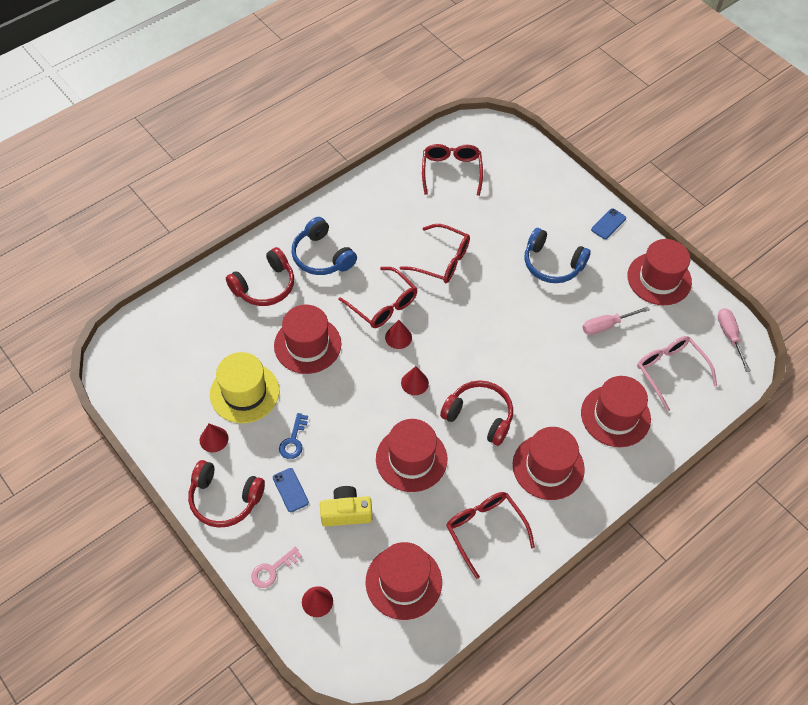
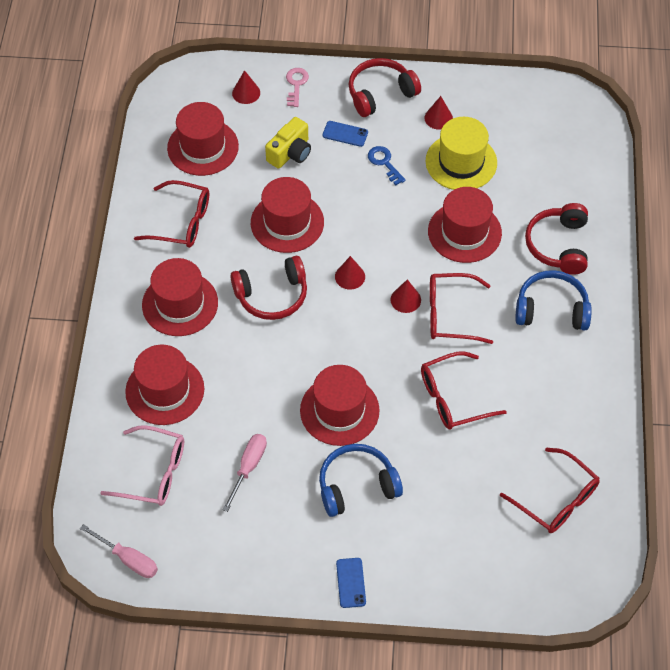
camera: 135 degrees right, 0 degrees up
red hat [627,239,692,305] -> red hat moved to [300,365,380,446]

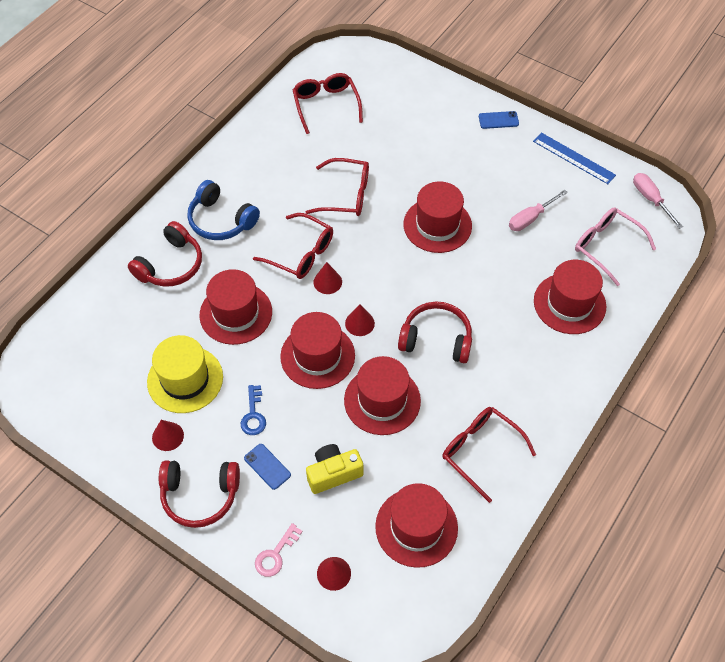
camera: 150 degrees left, 0 degrees up
red hat [142,258,218,336] -> red hat moved to [280,312,355,389]
blue headphones [319,444,403,517] -> none
blue phone [336,558,366,608] -> blue phone turned 60 degrees clockwise [479,111,519,129]
none -> blue ruler [533,133,616,184]

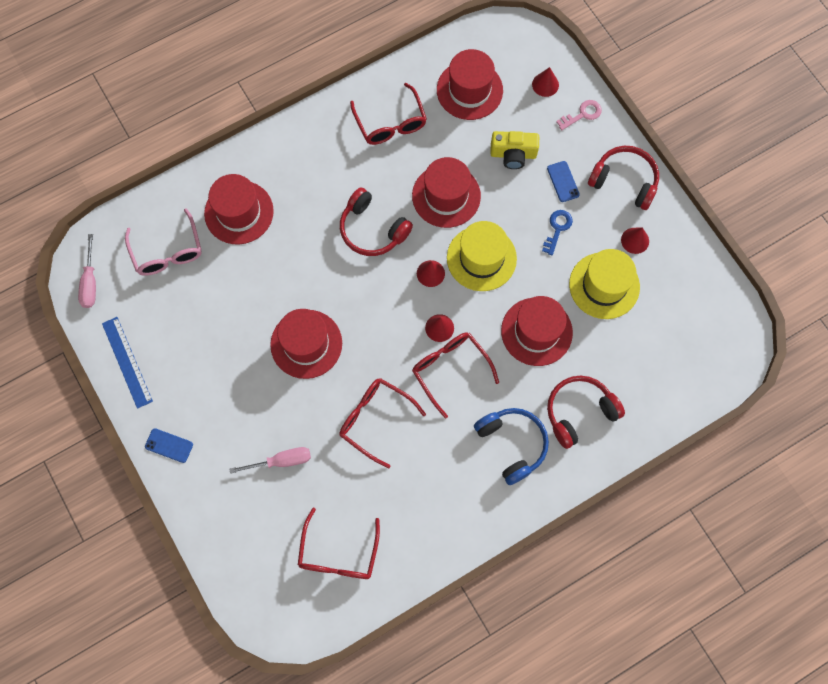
camera: 155 degrees left, 15 degrees up
red hat [280,312,355,389] -> yellow hat [447,221,517,291]
pink screwdriver [509,189,568,231] -> pink screwdriver moved to [229,447,311,474]

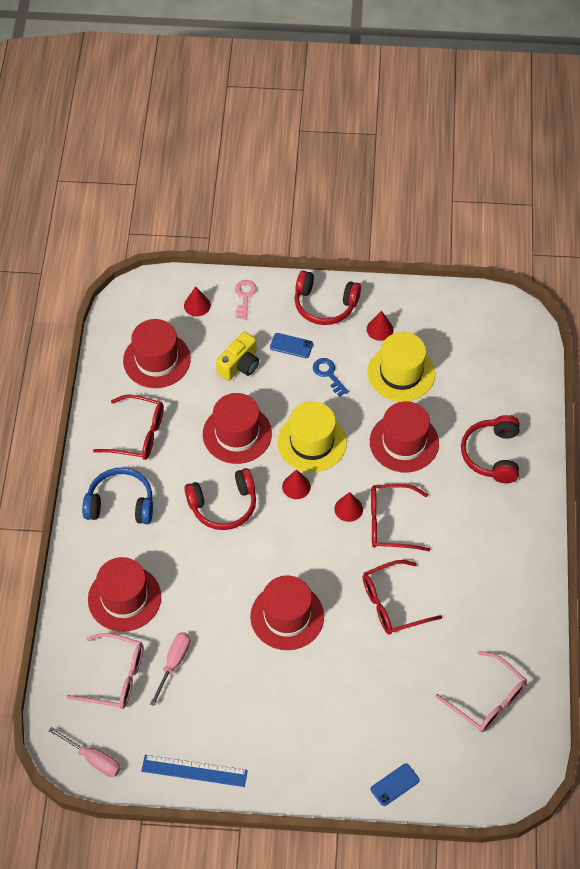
camera: 55 degrees left, 15 degrees down
blue phone [145,428,193,463] -> blue phone moved to [371,763,420,806]
pink screwdriver [229,447,311,474] -> pink screwdriver moved to [150,632,190,706]
red glasses [298,508,380,579] -> pink glasses [435,651,527,732]
blue headphones [474,408,549,485] -> blue headphones moved to [82,468,153,524]
red headphones [588,146,659,210] -> red headphones turned 135 degrees counterclockwise [294,271,361,325]

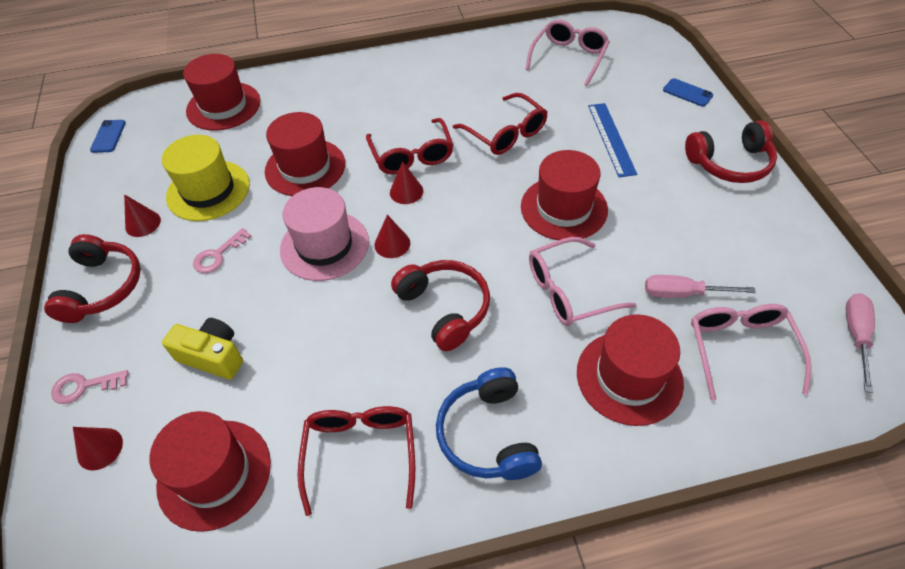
camera: 105 degrees left, 5 degrees down
blue ruler [141,755,248,787] -> blue ruler moved to [588,103,637,177]
red hat [203,393,272,464] -> red hat moved to [183,54,261,131]
blue phone [270,333,313,358] -> blue phone moved to [90,120,126,153]
yellow hat [277,401,347,472] -> pink hat [280,187,369,281]
blue key [313,358,349,397] -> pink key [193,228,252,273]
red headphones [461,415,520,483] -> red headphones moved to [685,121,777,183]
none -> pink glasses [529,237,637,326]

